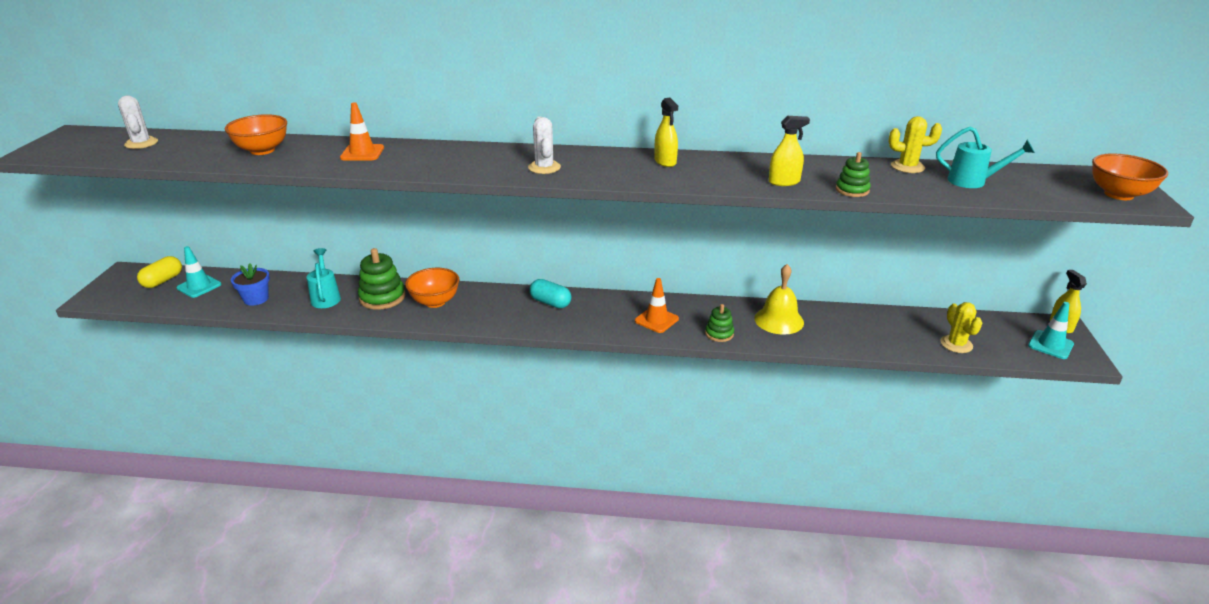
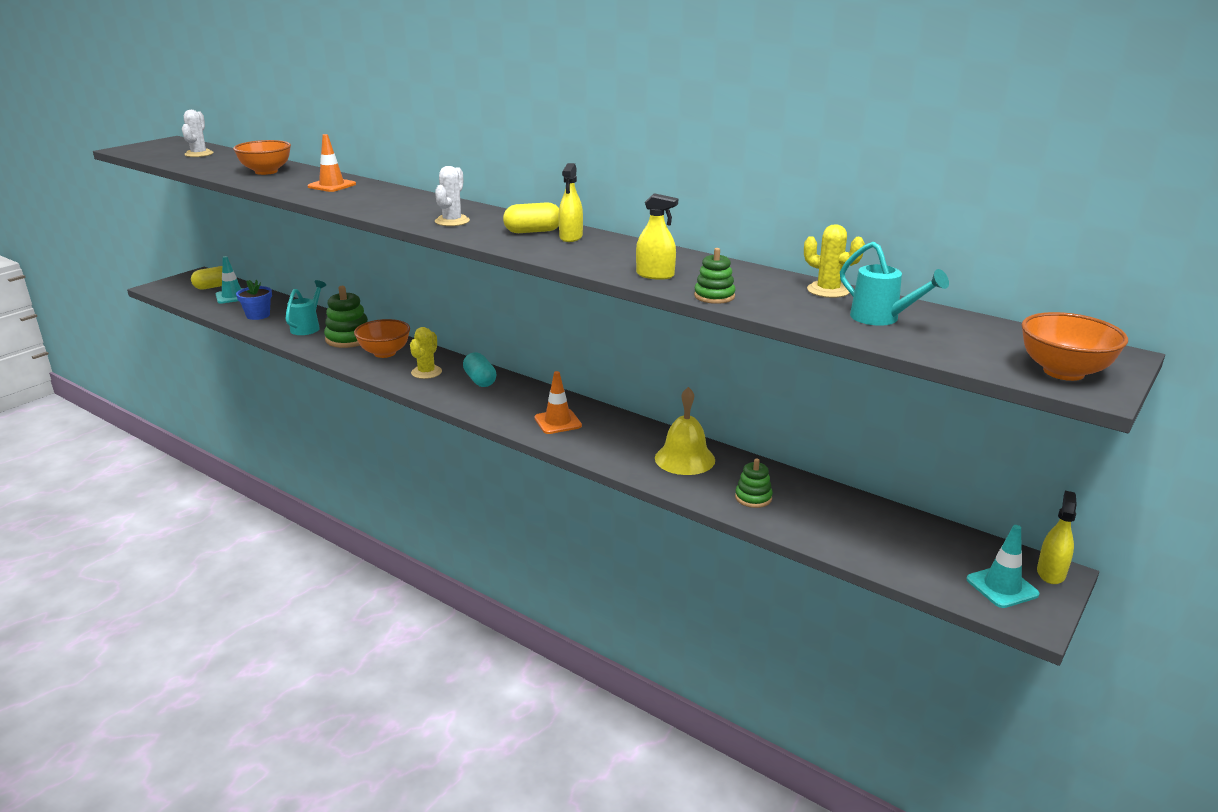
camera: 30 degrees right, 5 degrees down
green stacking toy [705,304,734,342] -> green stacking toy moved to [735,458,773,508]
yellow cactus [940,302,982,353] -> yellow cactus moved to [410,327,442,379]
none -> yellow capsule [503,202,559,233]

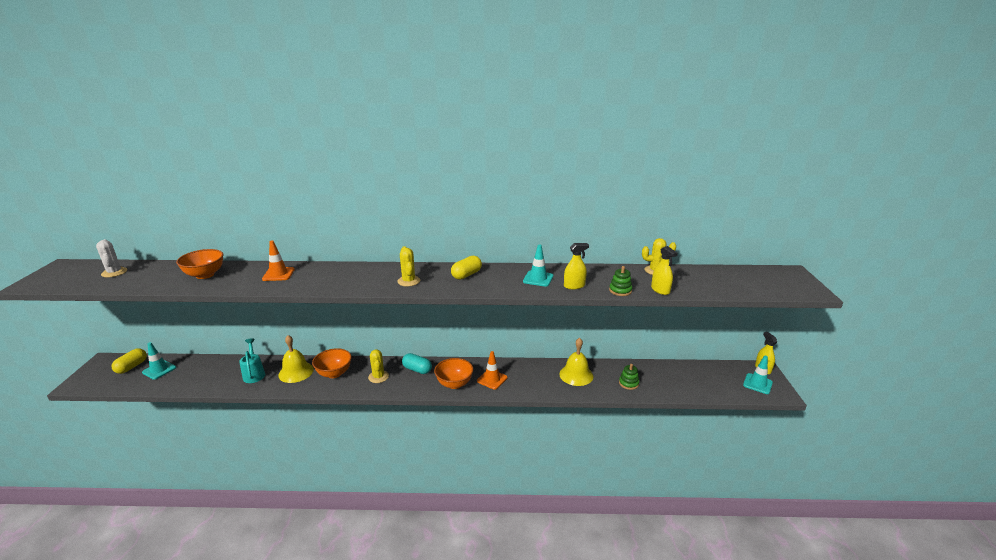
camera: 35 degrees left, 0 degrees up
blue flower pot [236,279,272,320] -> none
green stacking toy [324,286,368,348] -> yellow bell [278,335,314,383]
white cactus [435,166,470,226] -> yellow cactus [397,246,420,286]
yellow spray bottle [559,163,583,242] -> yellow spray bottle moved to [651,246,678,295]
turquoise watering can [840,241,949,326] -> none
orange bowl [1021,312,1128,381] -> orange bowl moved to [434,358,473,389]
none -> turquoise traffic cone [523,245,553,287]

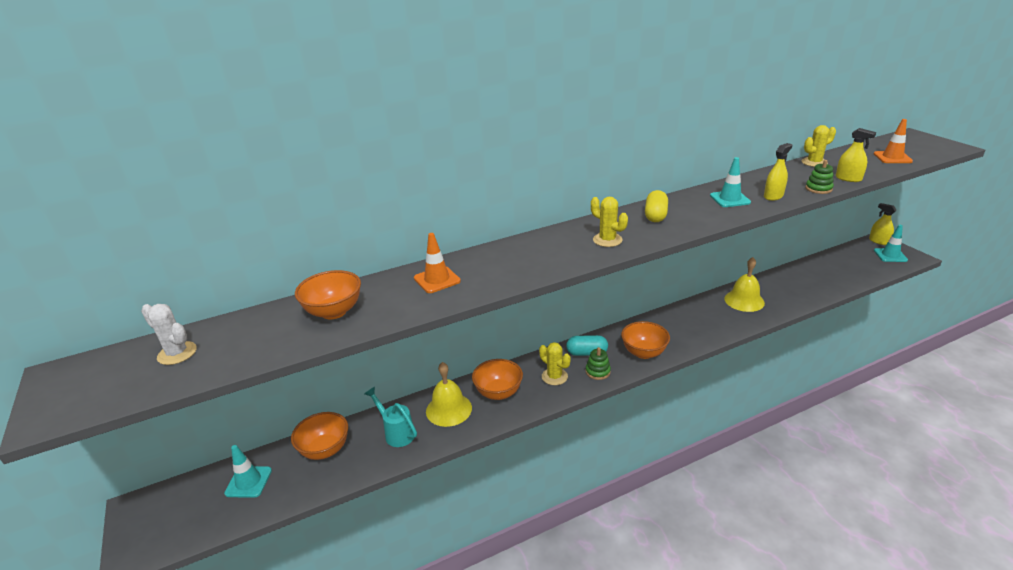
camera: 25 degrees left, 5 degrees up
yellow capsule [111,348,147,374] -> none
orange traffic cone [477,351,508,390] -> orange traffic cone moved to [874,119,913,163]
green stacking toy [619,364,639,390] -> green stacking toy moved to [586,347,611,380]
none -> orange bowl [291,412,348,460]

